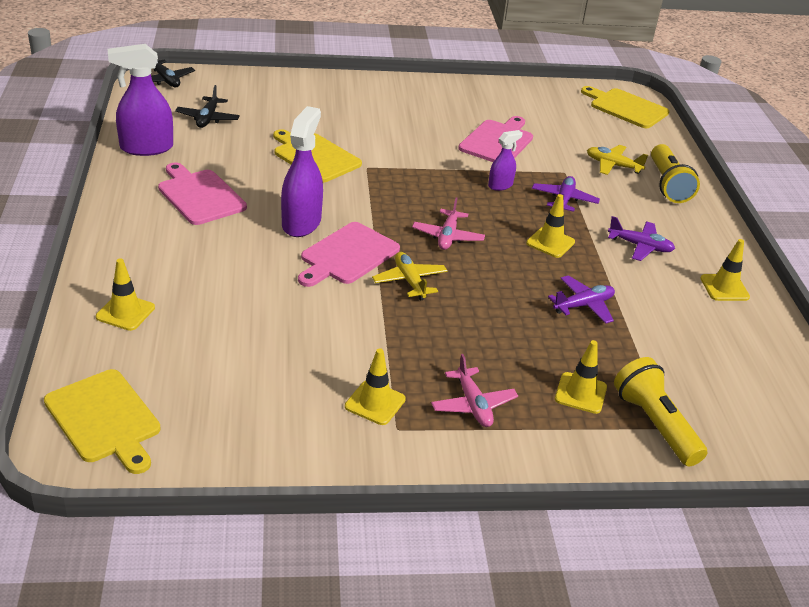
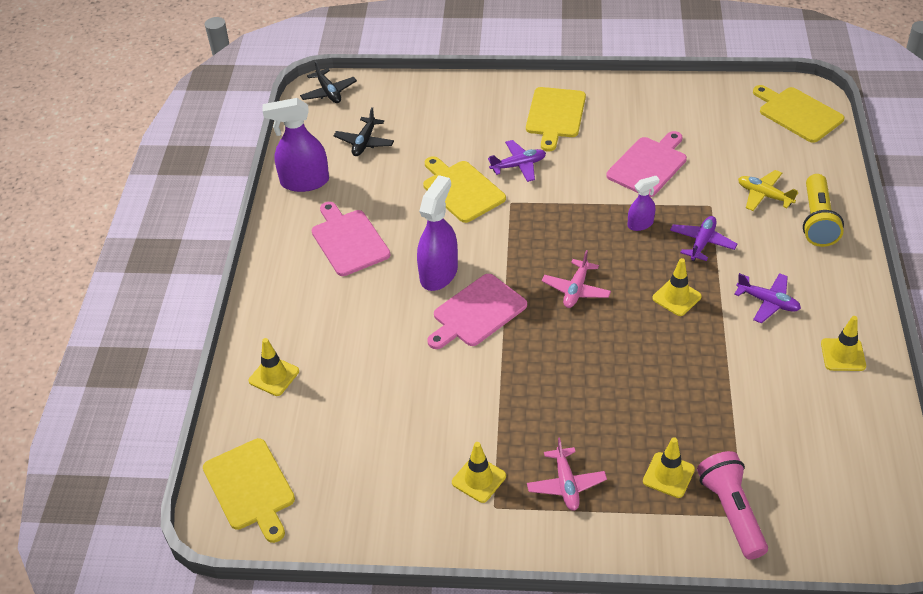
camera: 15 degrees right, 10 degrees up
yellow plane [372,252,448,300] -> none
purple plane [548,275,615,324] -> purple plane moved to [488,140,546,182]
yellow flashlight [614,357,707,466] -> pink flashlight [697,451,768,560]
none -> yellow cutting board [526,87,586,151]

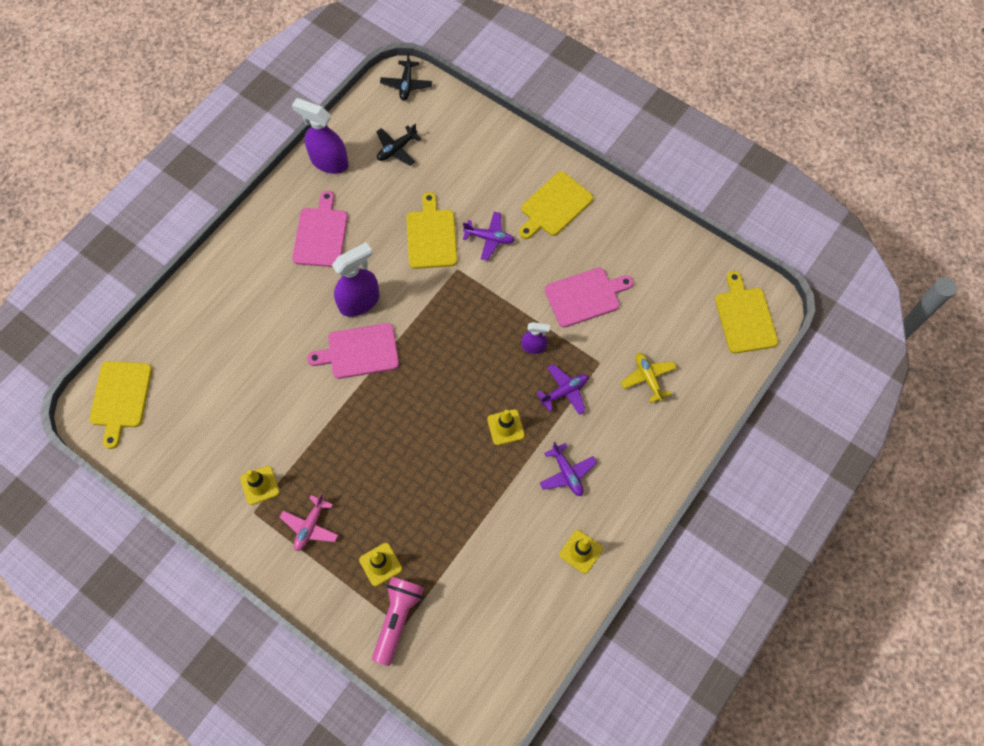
camera: 30 degrees right, 20 degrees up
yellow traffic cone [249,338,299,396] -> none
pink plane [542,250,611,308] -> none
yellow flashlight [803,174,844,247] -> none

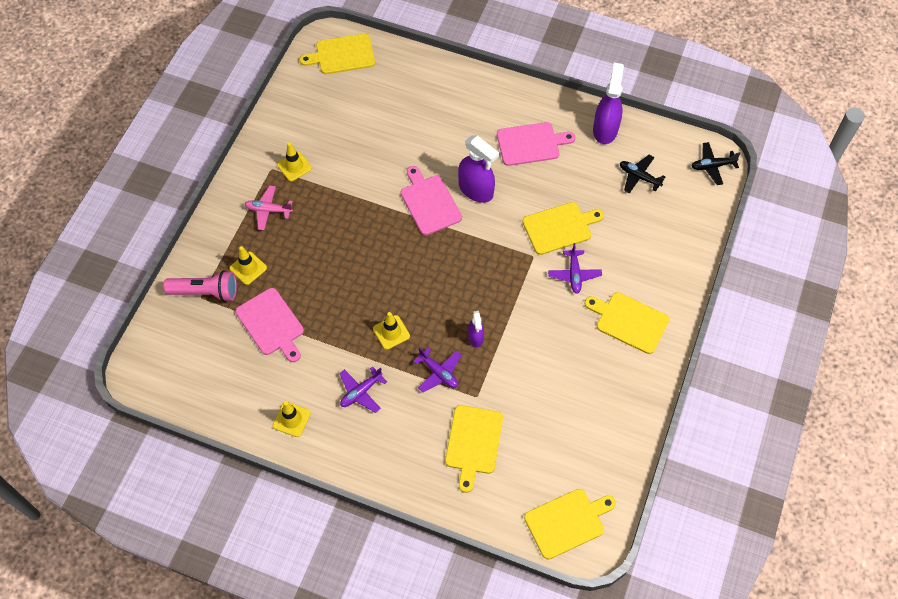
camera: 75 degrees right, 5 degrees down
pink cutting board [545,268,634,327] -> pink cutting board moved to [235,288,304,362]
yellow plane [621,353,677,403] -> yellow cutting board [445,405,503,493]

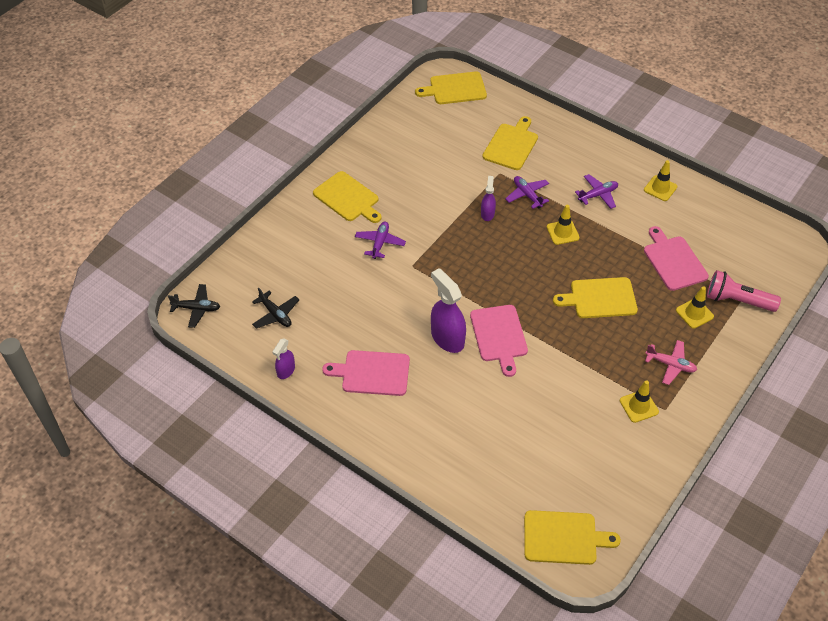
camera: 165 degrees left, 10 degrees down
yellow cutting board [522,202,604,255] -> yellow cutting board moved to [553,277,638,318]
purple spray bottle [593,63,624,144] -> purple spray bottle [272,338,295,379], size x0.55

